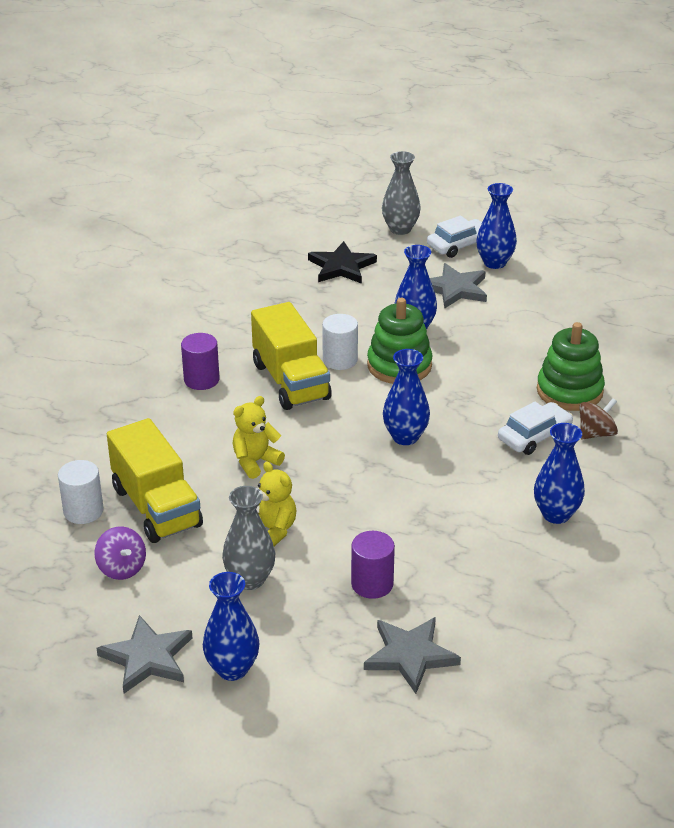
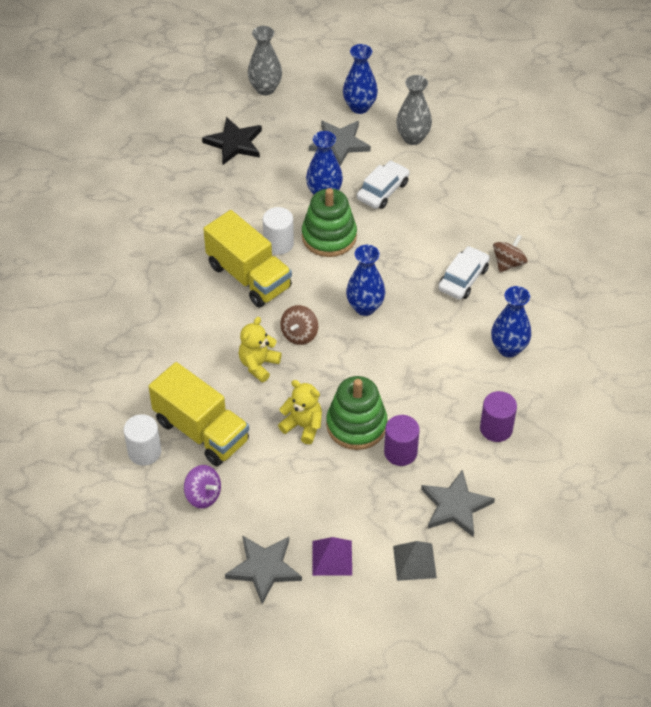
camera: 20 degrees left, 15 degrees up
purple cylinder [181,333,220,390] -> purple cylinder moved to [480,391,517,442]
blue vase [203,572,260,681] -> purple pyramid [313,537,352,576]
grey vase [222,486,275,590] -> grey vase moved to [396,75,432,145]
white car [427,216,482,258] -> white car moved to [357,160,410,209]
green stacking toy [537,322,605,411] -> green stacking toy moved to [326,376,387,450]
none -> brown spinning top [280,305,318,345]
none -> grey pyramid [393,541,437,581]

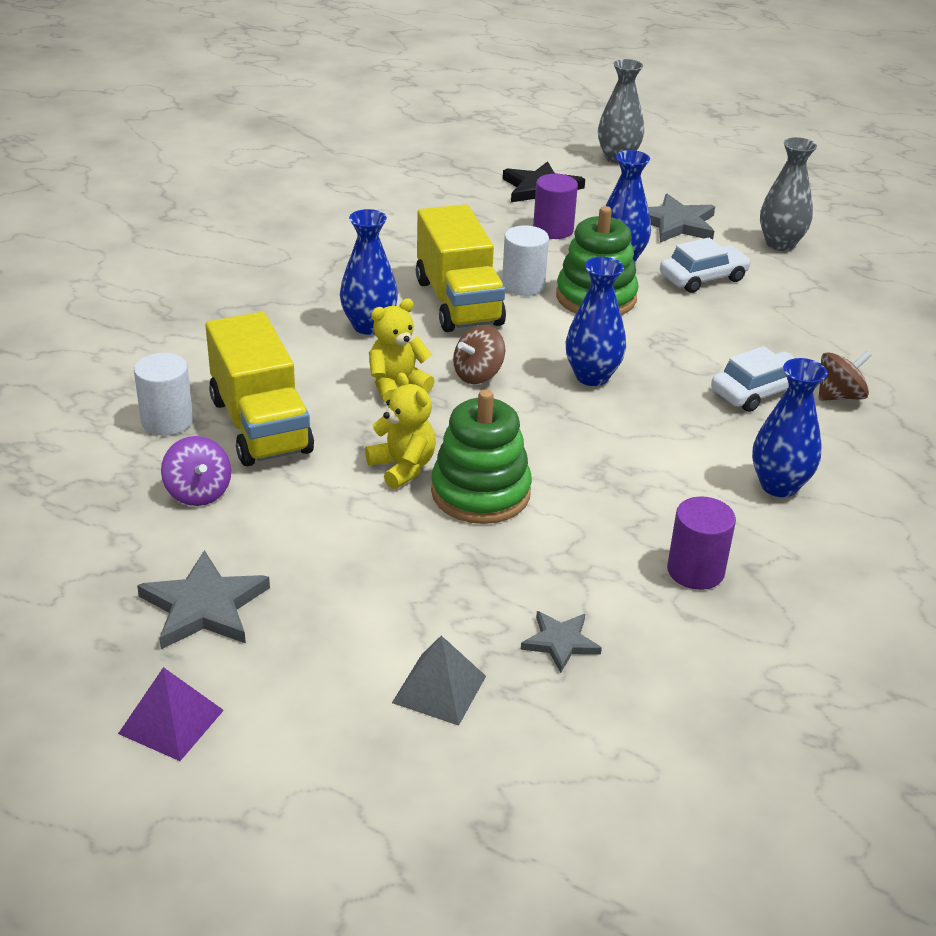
camera: 25 degrees right, 15 degrees down
purple pyramid [313,537,352,576] -> purple pyramid moved to [118,667,224,761]
blue vase [343,44,378,114] -> blue vase moved to [340,209,398,335]
purple cylinder [384,415,420,466] -> purple cylinder moved to [533,174,578,239]
grey star [421,469,495,537] -> grey star [521,611,602,673], size x0.60

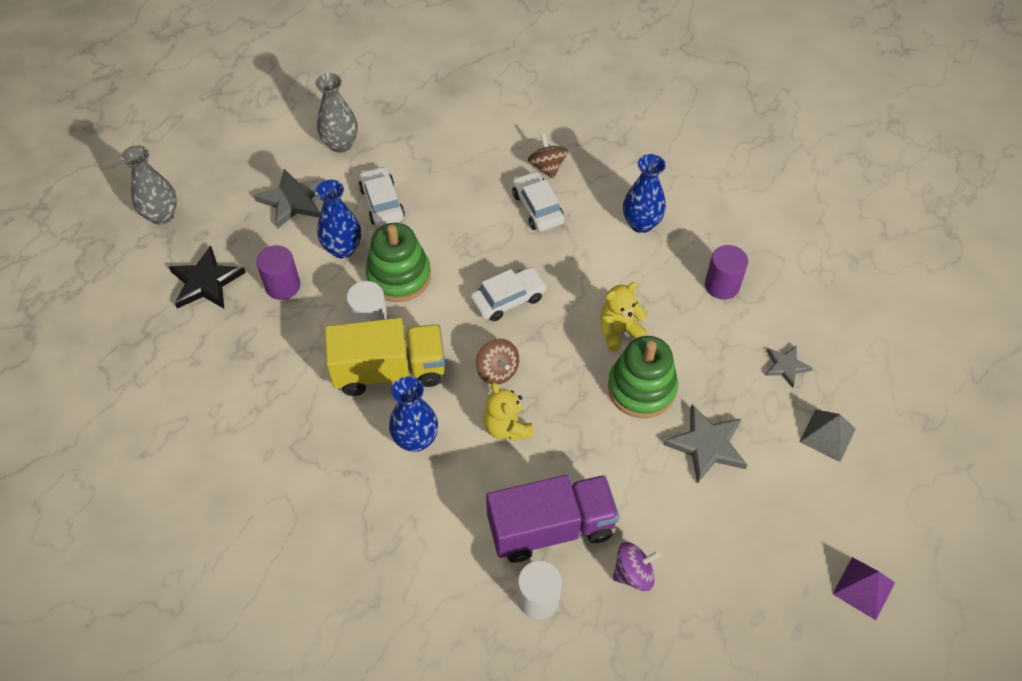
camera: 80 degrees left, 20 degrees up
grey star [137,550,270,649] -> grey star moved to [664,405,747,483]
yellow truck [206,312,314,466] -> purple truck [486,475,619,563]
yellow teddy bear [365,373,436,489] -> yellow teddy bear moved to [601,282,648,351]
blue vase [566,257,626,386] -> white car [470,267,547,321]

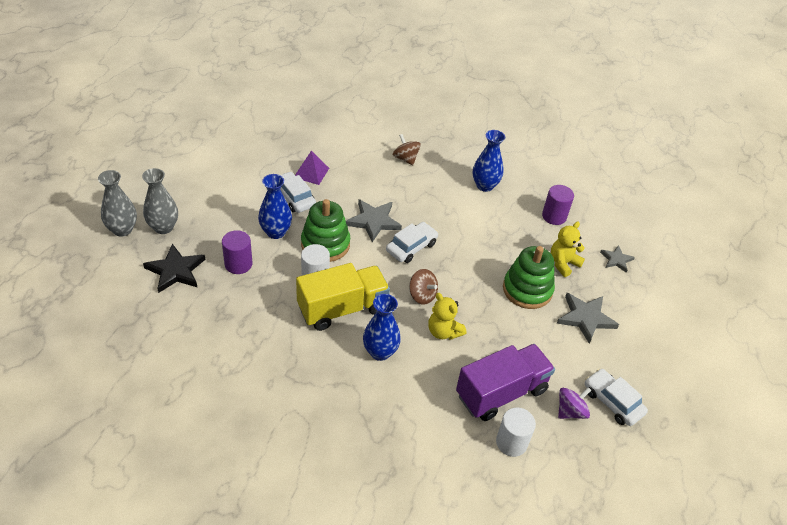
camera: 20 degrees left, 10 degrees down
grey star [254,169,325,229] -> grey star moved to [346,199,402,242]
grey vase [315,73,358,153] -> grey vase moved to [142,168,178,234]
white car [512,171,564,231] -> white car moved to [585,368,648,426]
yellow teddy bear [601,282,648,351] -> yellow teddy bear moved to [551,222,585,277]
grey pyramid [800,410,856,462] -> none
purple pyramid [833,557,895,620] -> purple pyramid moved to [295,151,329,185]

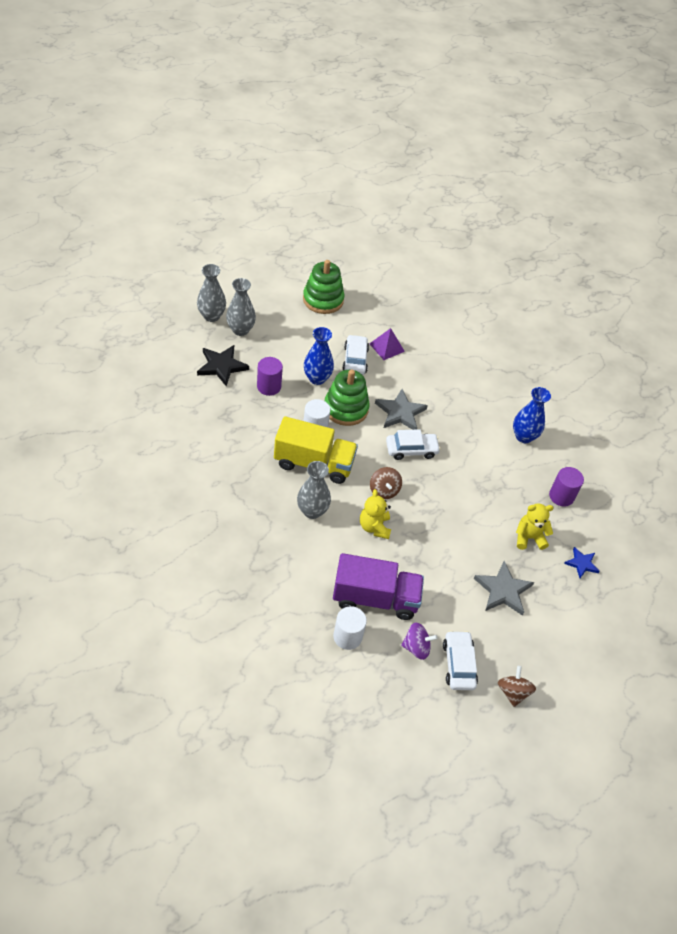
camera: 35 degrees right, 5 degrees up
blue vase [363,294,401,361] -> grey vase [297,461,331,519]
brown spinning top [393,134,421,165] -> brown spinning top moved to [498,666,536,707]
green stacking toy [503,246,555,309] -> green stacking toy moved to [303,260,345,314]
grey star [600,245,635,272] -> blue star [564,547,600,578]

